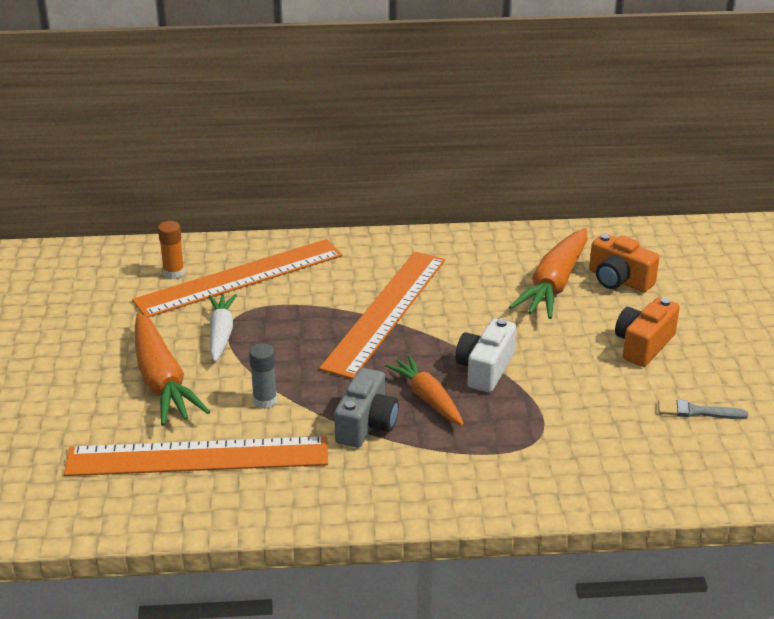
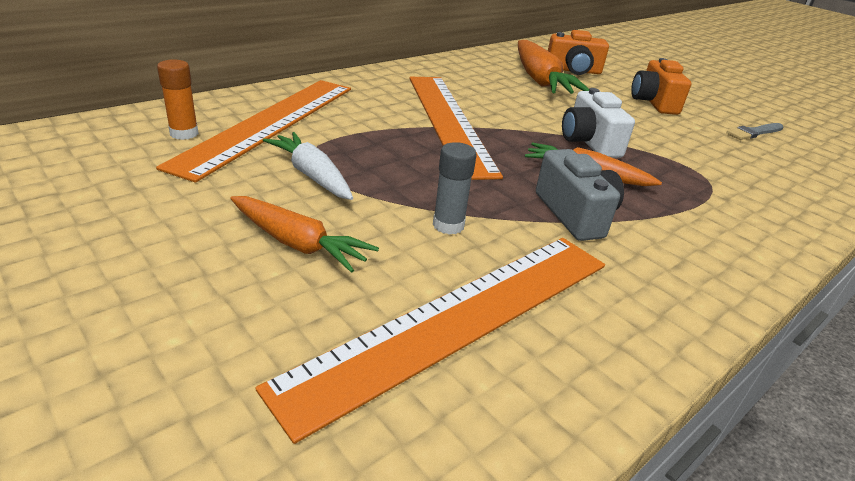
camera: 40 degrees left, 0 degrees up
orange carrot [135,313,210,426] -> orange carrot [230,196,379,273], size x0.63

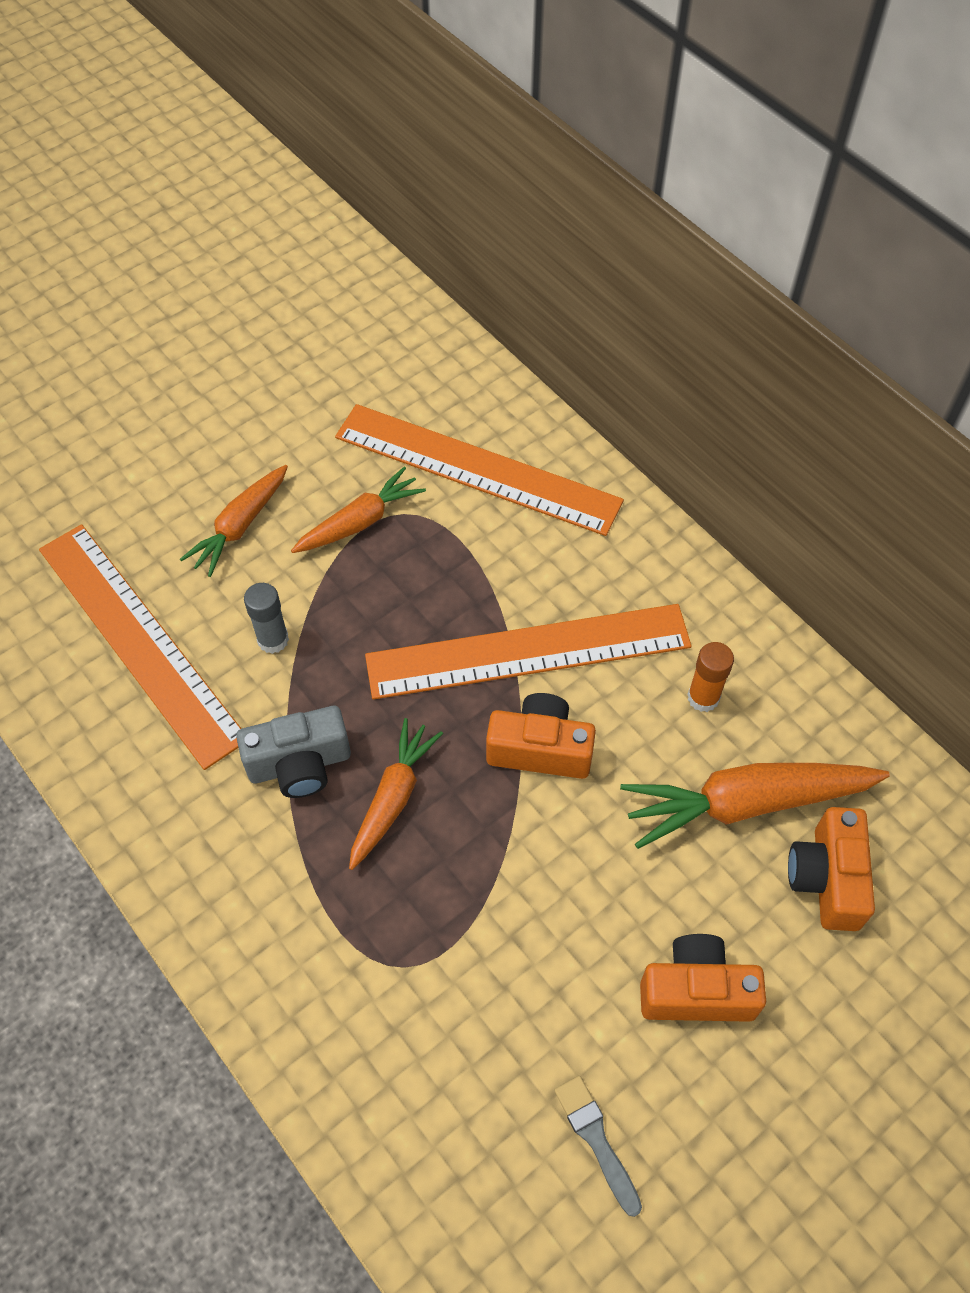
camera: 95 degrees right, 25 degrees up
orange glue stick [157,59,199,140] -> orange glue stick moved to [687,642,734,712]
white carrot [263,132,353,200] -> orange carrot [291,467,426,553]
white camera [562,88,635,158] -> none
none -> orange camera [486,693,596,779]

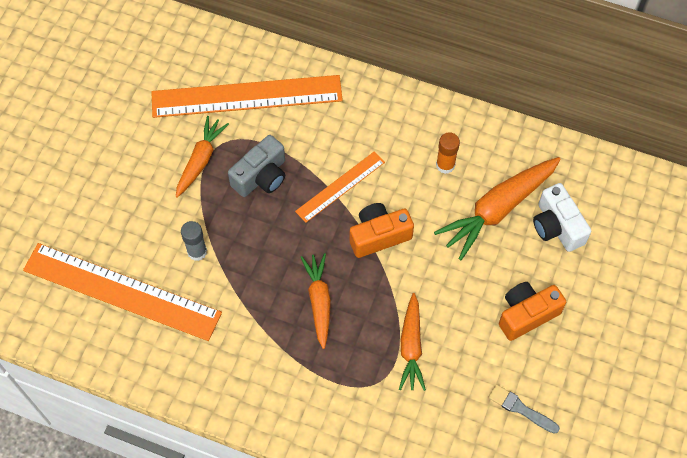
camera: 30 degrees left, 5 degrees up
orange carrot [180,465,288,577] -> orange carrot moved to [399,293,426,391]
grey camera [236,706,351,798] -> grey camera moved to [228,135,285,197]
orange ruler [365,604,692,700] -> orange ruler [295,151,385,223], size x0.53
orange camera [788,807,875,931] -> white camera [533,183,591,252]

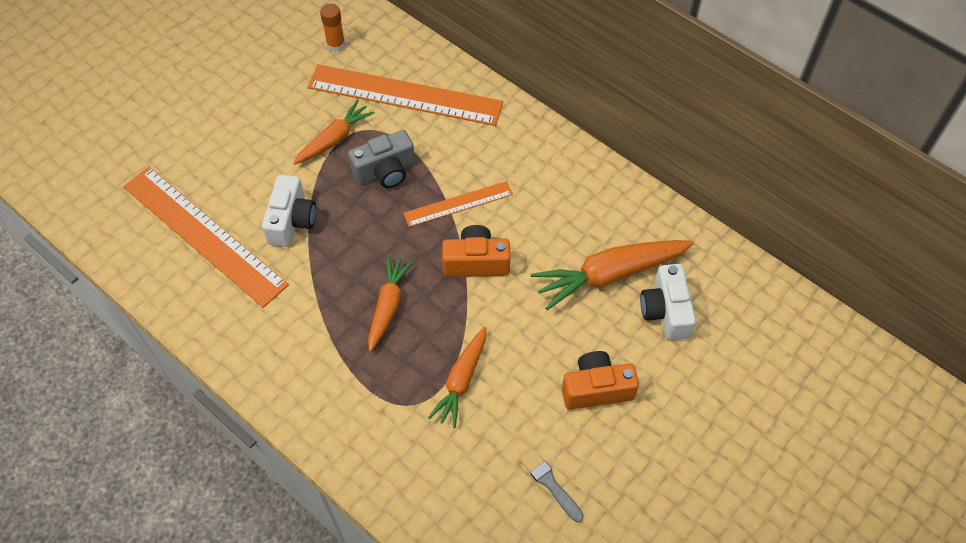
camera: 20 degrees right, 5 degrees down
grey glue stick [181,221,207,261] -> white camera [262,175,316,247]
orange glue stick [436,132,460,174] -> orange glue stick moved to [320,3,345,52]

